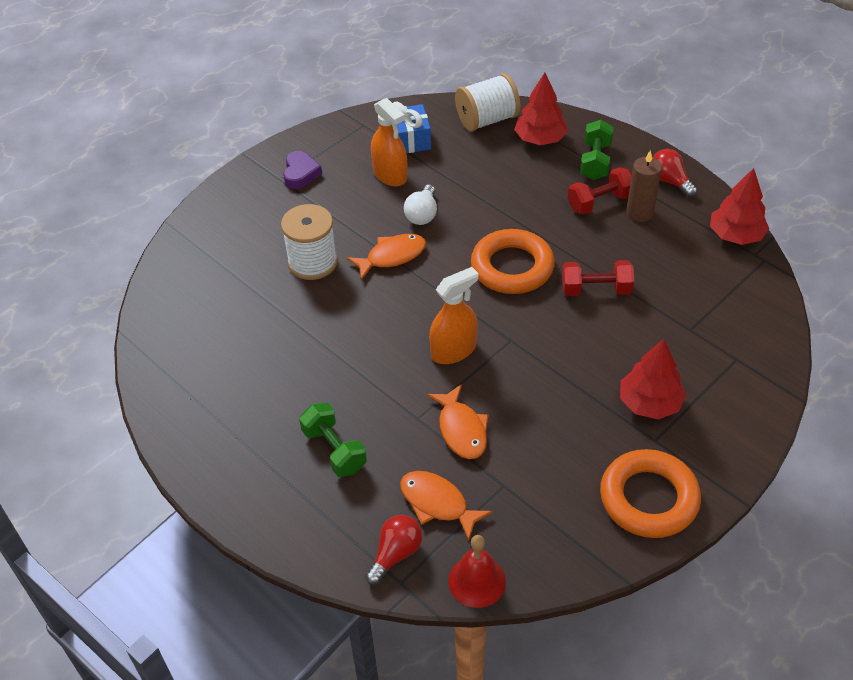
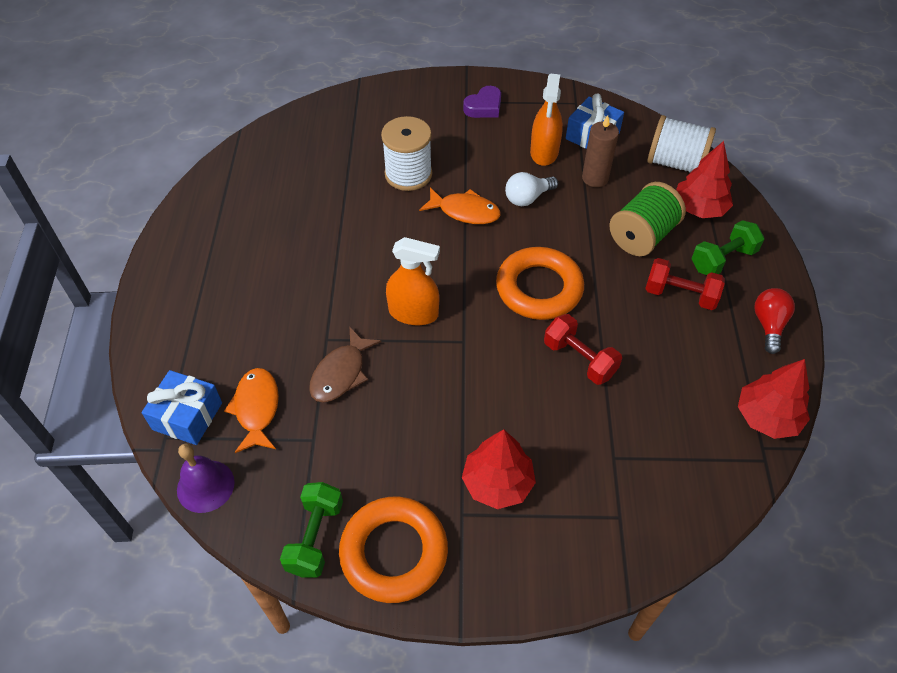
camera: 45 degrees right, 5 degrees up
green dumbbell [299,403,367,477] -> green dumbbell moved to [280,482,343,578]
red light bulb [365,515,422,585] -> blue gift [142,370,222,445]
orange fish [427,384,489,459] -> brown fish [309,327,381,402]
red bell [448,535,506,608] -> purple bell [177,444,235,513]
brown candle [626,150,662,222] -> brown candle moved to [582,115,619,187]
none -> green spool [609,182,686,256]

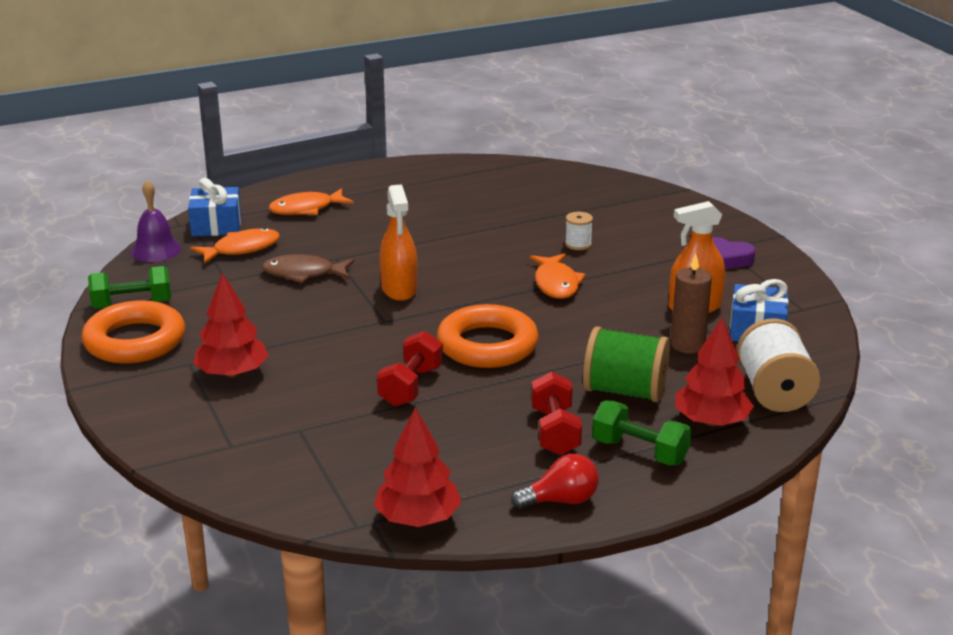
camera: 65 degrees right, 25 degrees down
white spool [381,116,432,191] -> white spool [565,212,593,250], size x0.49
white light bulb [505,172,558,206] -> none
none -> orange fish [269,188,354,215]

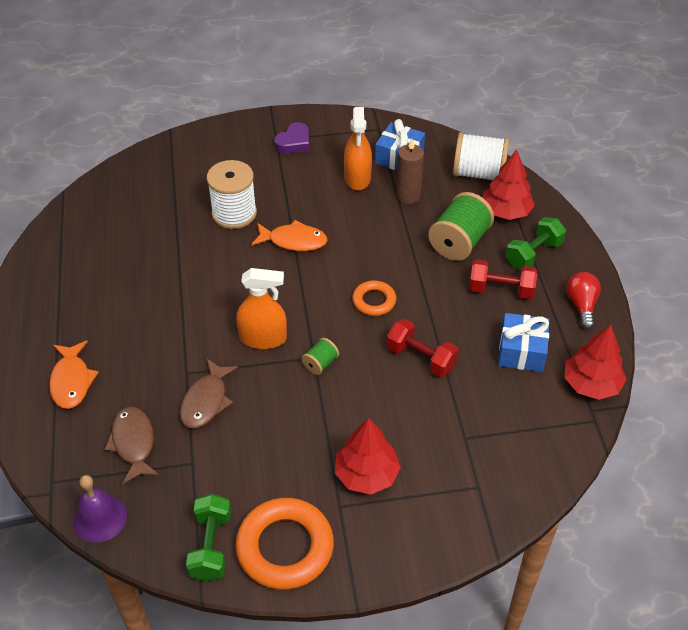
camera: 75 degrees left, 20 degrees up
blue gift [188,178,241,236] -> blue gift moved to [498,313,549,372]
orange fish [191,228,280,264] -> brown fish [104,407,160,485]
orange ring [437,304,539,368] -> orange ring [352,280,396,316], size x0.55
white spool [565,212,593,250] -> white spool [207,160,257,229], size x2.03
none -> green spool [302,338,339,375]

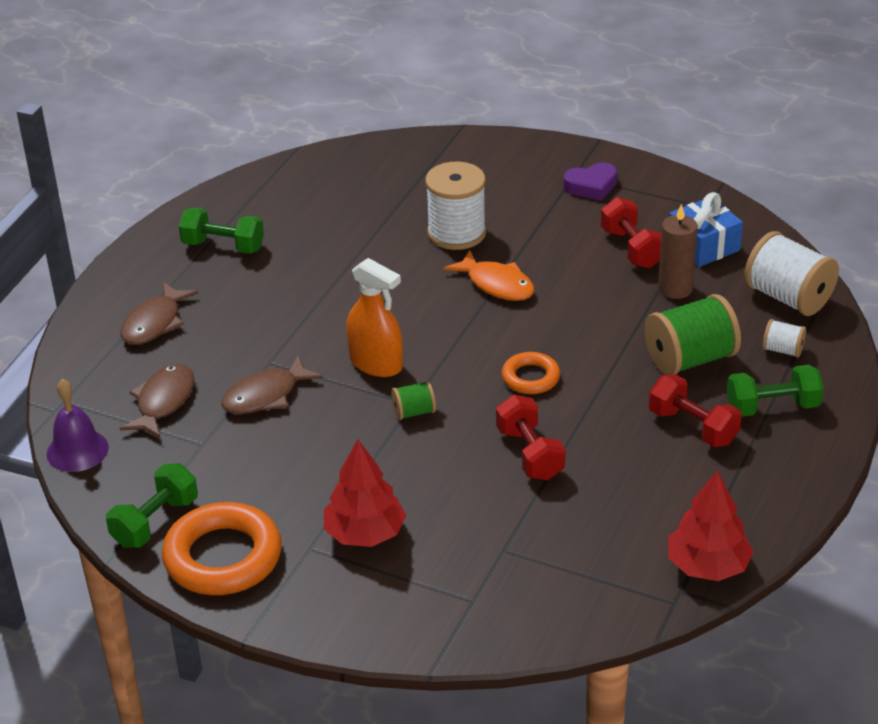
camera: 35 degrees right, 10 degrees down
orange fish [49,341,99,409] -> brown fish [120,282,198,345]
orange spray bottle [344,107,372,190] -> red dumbbell [601,197,661,268]
red tree [483,150,535,220] -> white spool [763,319,806,358]
blue gift [498,313,549,372] -> none
red light bulb [566,272,601,330] -> none
none -> green dumbbell [179,208,264,254]

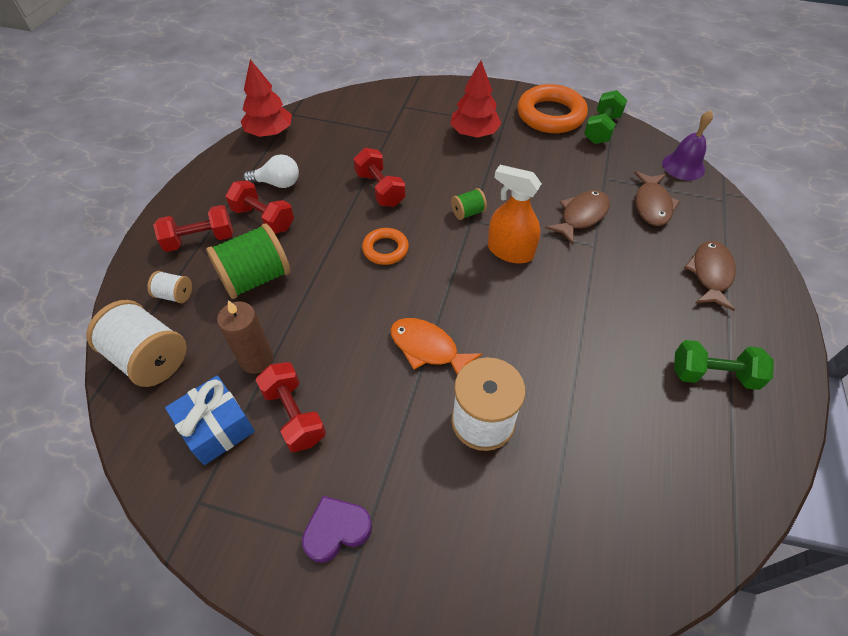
camera: 170 degrees right, 15 degrees up
green dumbbell [727,365,824,417] -> red dumbbell [153,205,233,252]
none -> white light bulb [243,154,299,188]

